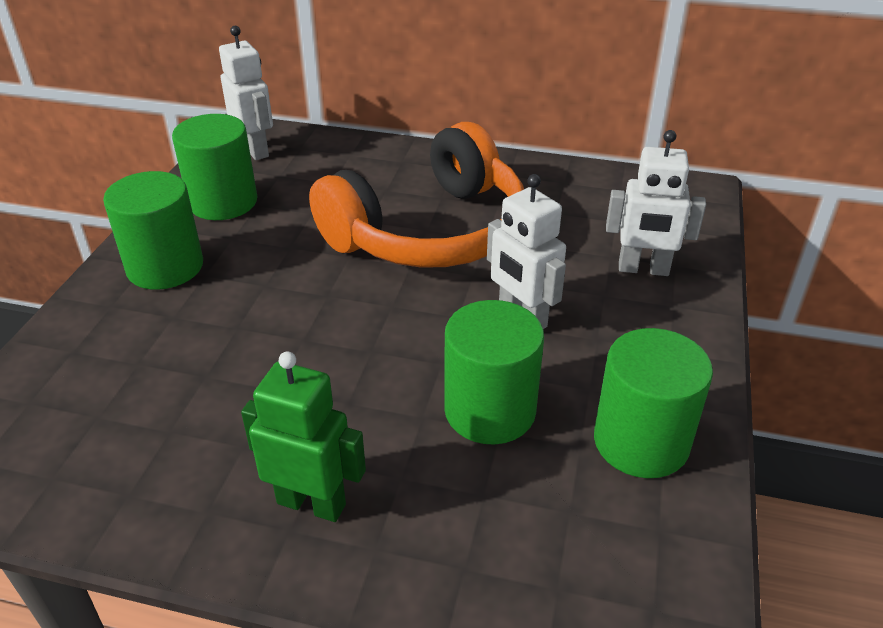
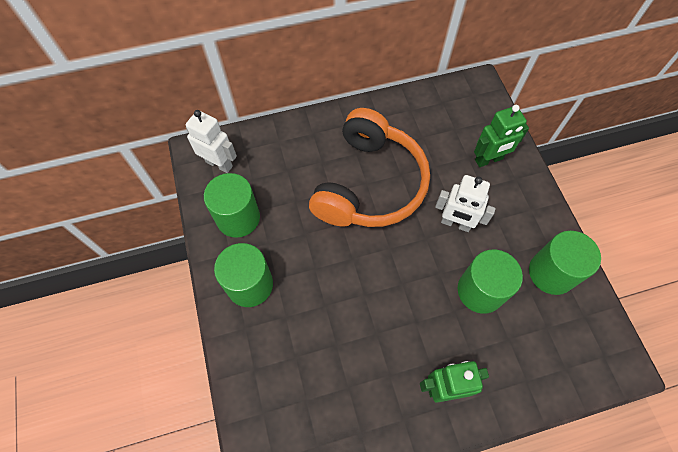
camera: 30 degrees left, 25 degrees up
white robot [606,130,706,276] -> green robot [474,105,529,167]

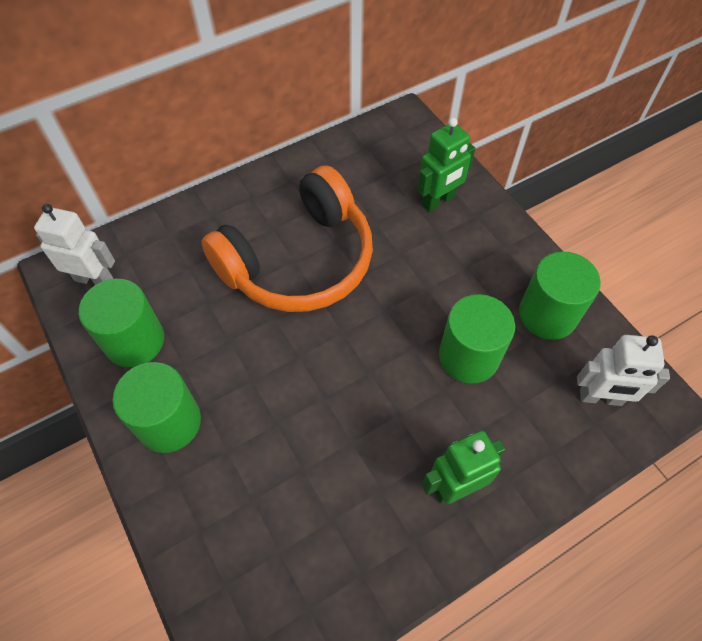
camera: 15 degrees left, 5 degrees down
orange headphones [309,108,430,227] -> orange headphones turned 45 degrees clockwise [201,165,373,312]
white robot [435,175,496,232] -> white robot moved to [577,335,670,406]

